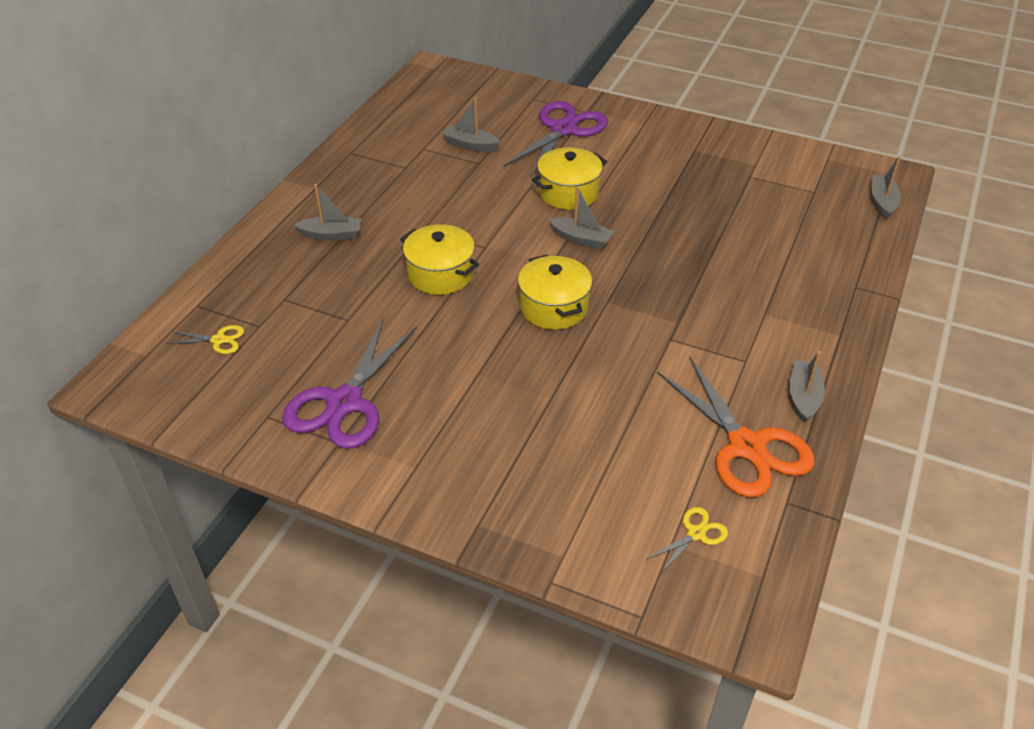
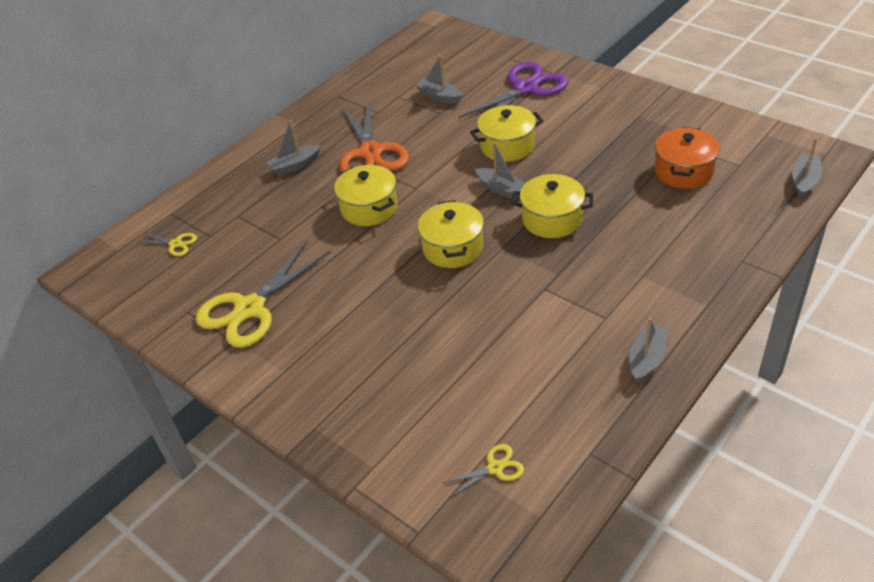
camera: 20 degrees right, 0 degrees up
purple scissors [282,319,417,449] -> yellow scissors [195,241,331,348]
grey boat [293,184,361,241] -> grey boat turned 135 degrees clockwise [267,120,321,175]
orange scissors [657,357,815,498] -> orange scissors moved to [340,101,409,172]
none -> yellow pot [511,174,593,238]
none -> orange pot [654,127,720,189]

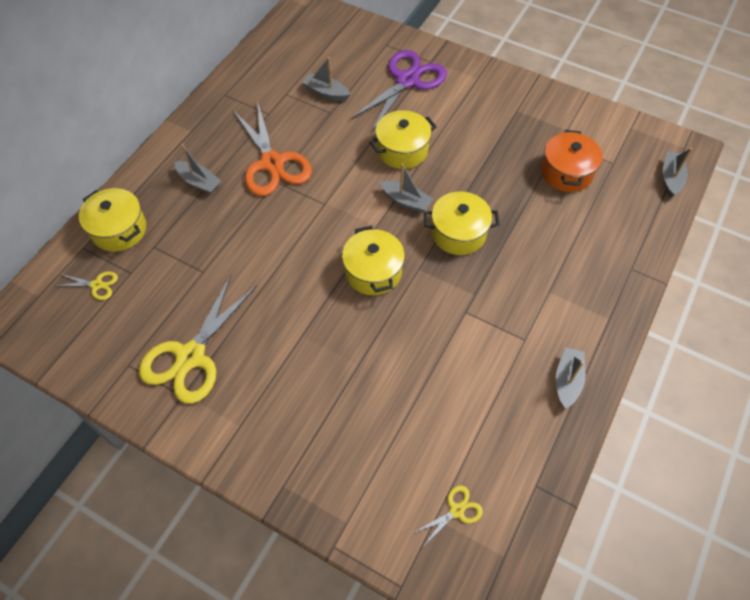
camera: 15 degrees left, 15 degrees up
grey boat [267,120,321,175] -> grey boat turned 105 degrees counterclockwise [175,144,221,194]
yellow pot [334,165,398,226] -> yellow pot moved to [79,188,146,252]

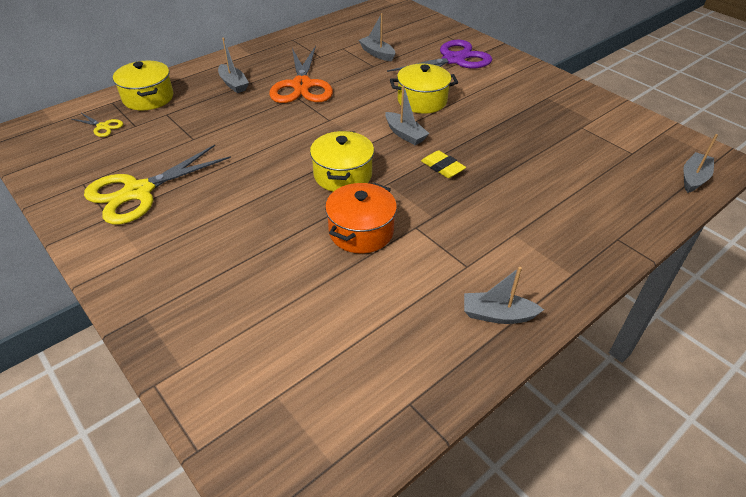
camera: 20 degrees right, 15 degrees down
yellow scissors [413,485,483,548] -> none
yellow pot [424,191,500,255] -> yellow eraser [421,150,466,178]
orange pot [541,130,603,192] -> orange pot moved to [325,183,397,253]
grey boat [556,347,586,409] -> grey boat turned 120 degrees counterclockwise [464,267,544,324]

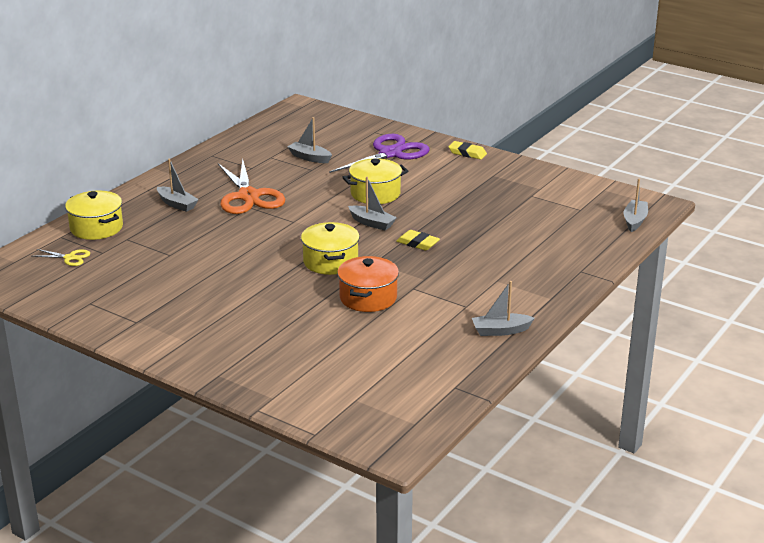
camera: 15 degrees left, 15 degrees down
yellow scissors [84,145,231,225] -> none
none -> yellow eraser [448,141,487,159]

